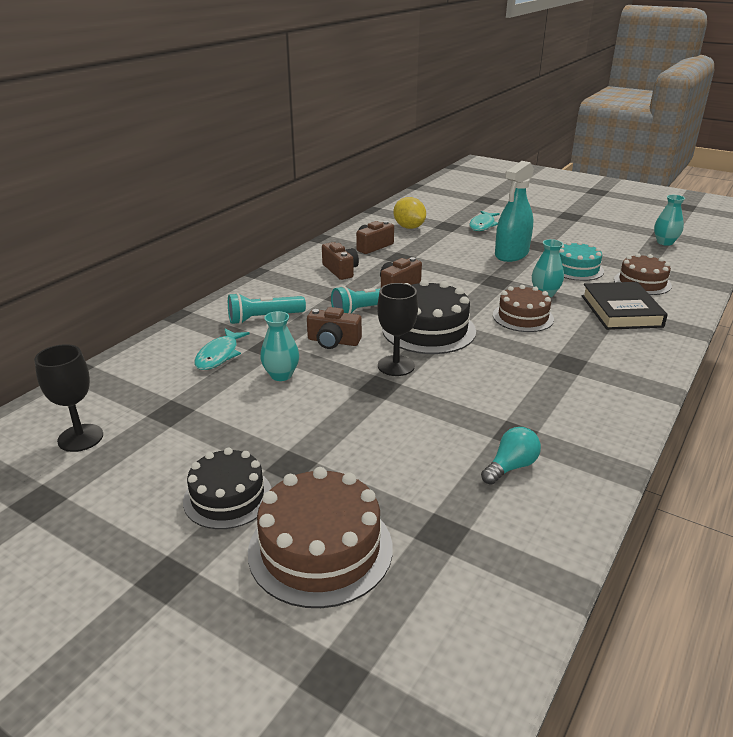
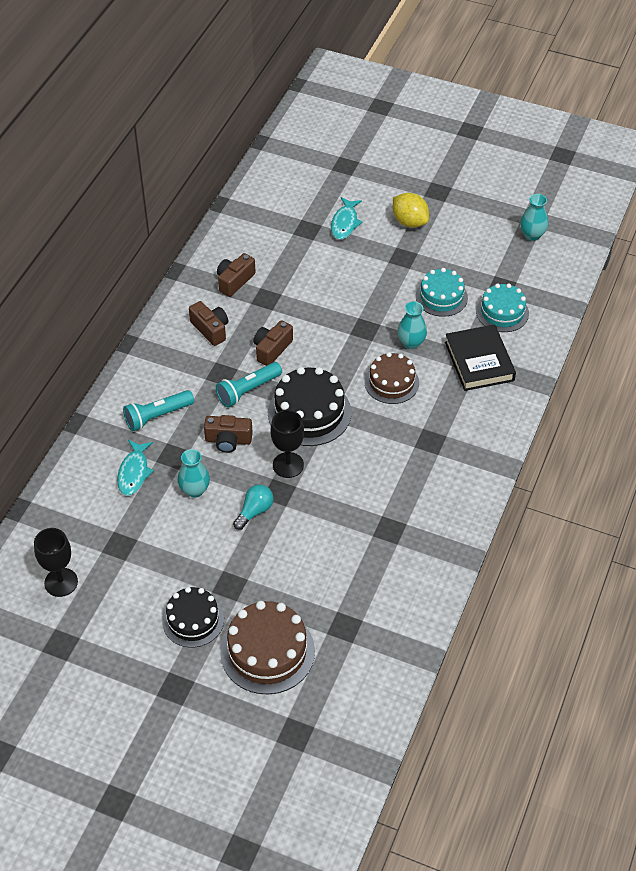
camera: 10 degrees left, 20 degrees up
yellow lemon [393,197,426,229] -> yellow lemon moved to [393,193,429,228]
turquoise light bulb [481,427,541,485] -> turquoise light bulb moved to [233,485,273,530]
turquoise spray bottle [495,161,534,262] -> none
brown cake [614,253,672,295] -> turquoise cake [476,284,529,332]

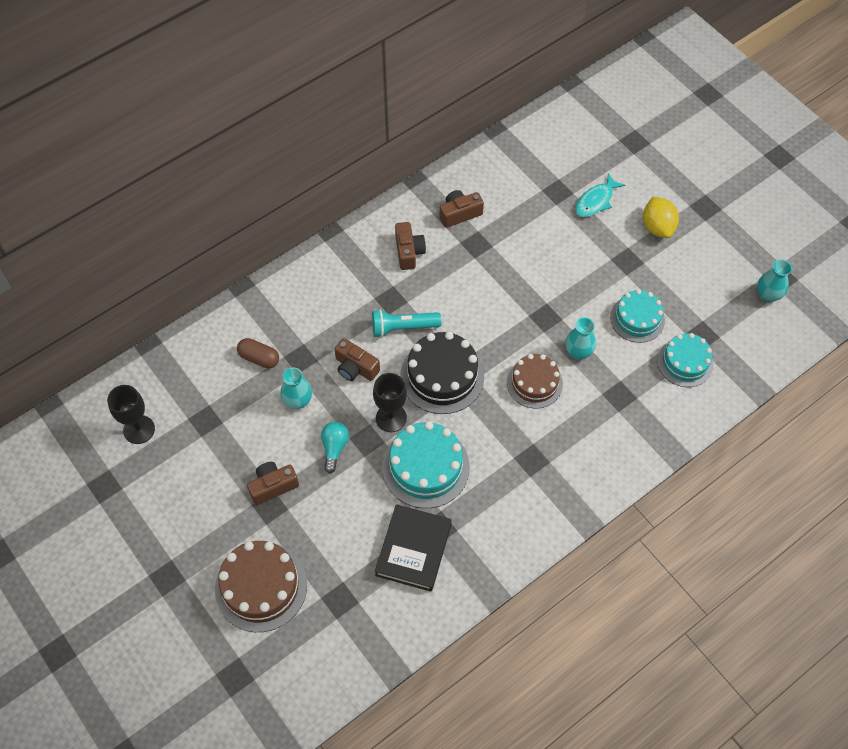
camera: 30 degrees right, 10 degrees up
turquoise fish [117,440,154,496] -> brown capsule [237,338,279,368]
turquoise flashlight [123,390,194,431] -> none
black cake [162,587,224,647] -> none
turquoise light bulb [233,485,273,530] -> turquoise light bulb turned 60 degrees counterclockwise [321,422,349,473]
brown camera [253,320,293,366] -> brown camera moved to [247,462,299,505]
black book [445,324,516,391] -> black book moved to [375,504,452,592]
none -> turquoise cake [382,421,470,508]

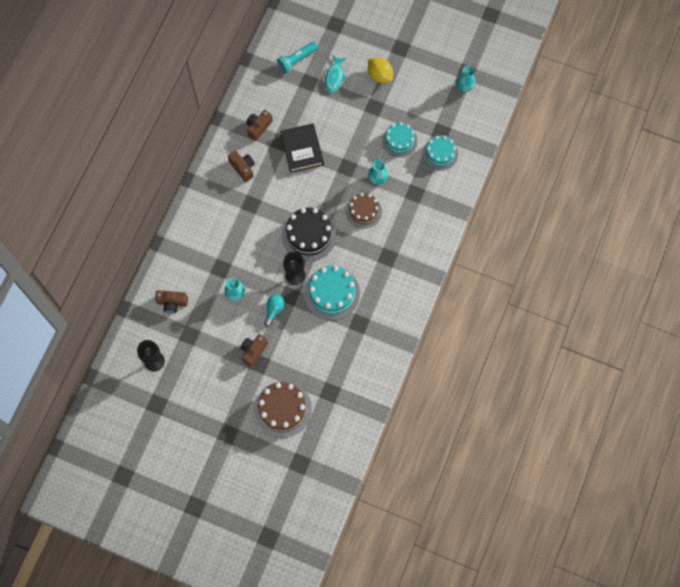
camera: 30 degrees left, 10 degrees up
brown capsule [237,338,279,368] -> none
turquoise light bulb [321,422,349,473] -> turquoise light bulb turned 45 degrees clockwise [264,295,285,327]
brown camera [334,338,380,381] -> brown camera moved to [155,290,188,313]
turquoise flashlight [372,309,441,338] -> turquoise flashlight moved to [277,41,318,73]
black book [375,504,452,592] -> black book moved to [280,123,324,173]

